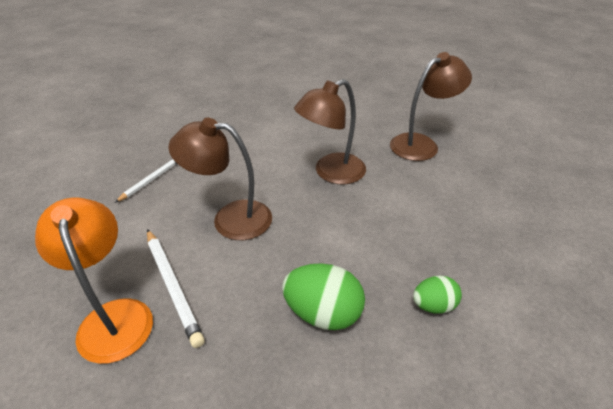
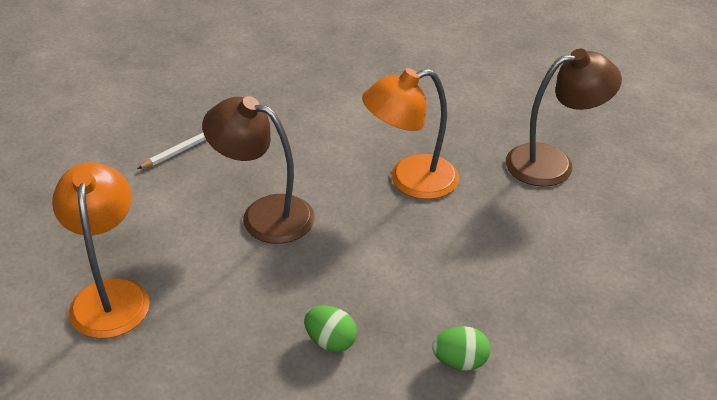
camera: 15 degrees right, 0 degrees up
white pencil [147,229,205,348] -> none
green egg [282,263,365,330] -> green egg [304,305,357,352], size x0.61
brown lamp [294,79,366,184] -> orange lamp [362,68,459,199]

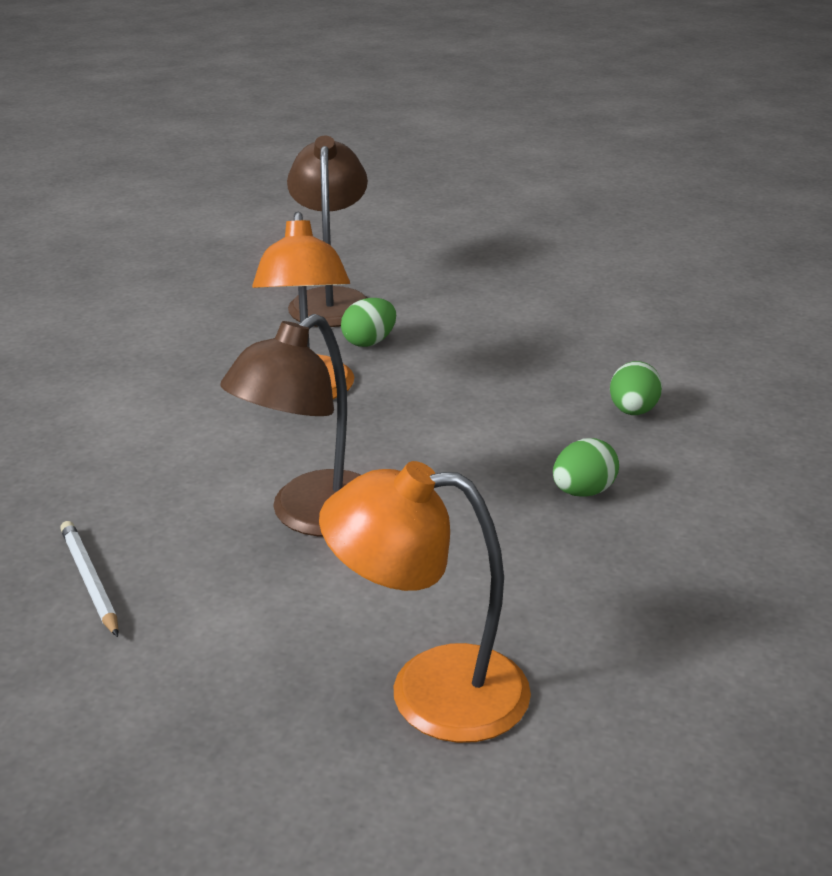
camera: 75 degrees left, 10 degrees down
none -> green egg [341,298,396,347]

